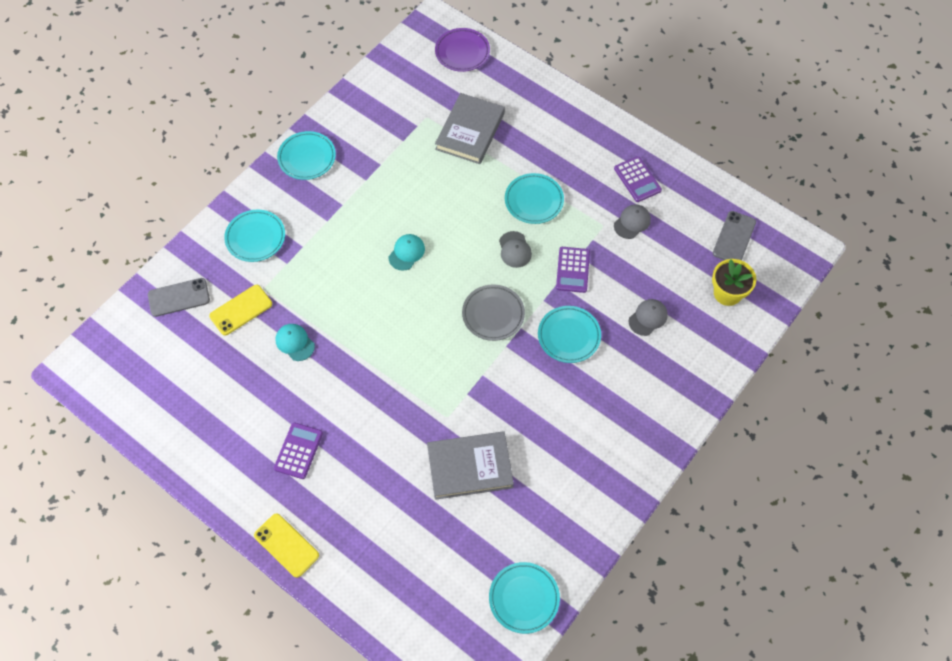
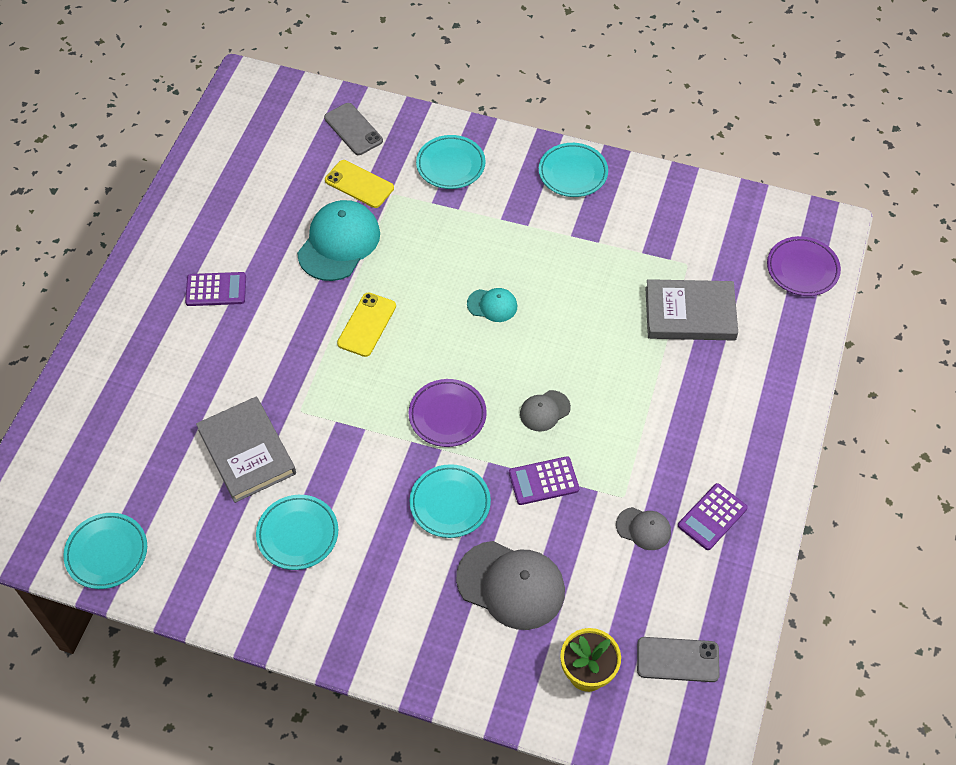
camera: 70 degrees right, 5 degrees down
yellow phone [254,513,319,578] -> yellow phone moved to [337,292,396,357]
turquoise cap [276,324,315,361] -> turquoise cap [297,200,380,281], size x1.94
grey plate [462,284,525,341] -> purple plate [409,379,487,447]
turquoise plate [505,173,564,224] -> turquoise plate moved to [256,495,338,570]
grey cap [629,299,668,336] -> grey cap [456,541,565,630], size x1.94

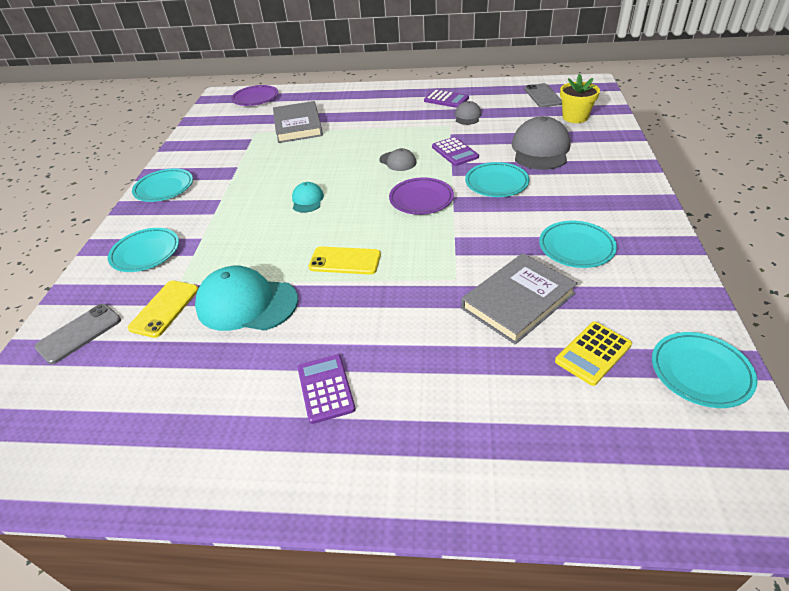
camera: 100 degrees left, 15 degrees down
none -> yellow calculator [555,321,632,386]

